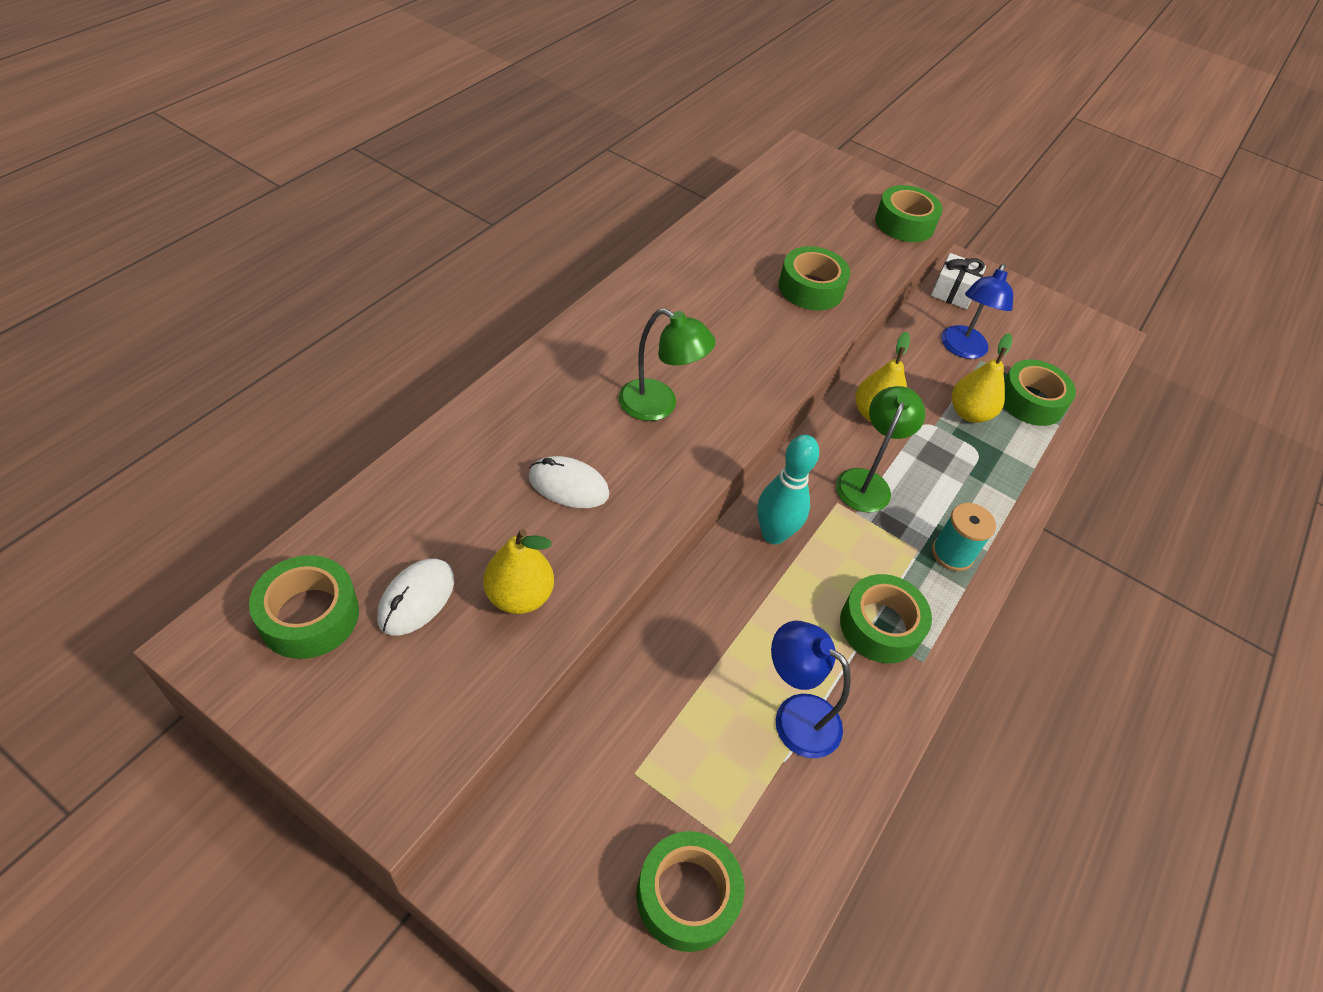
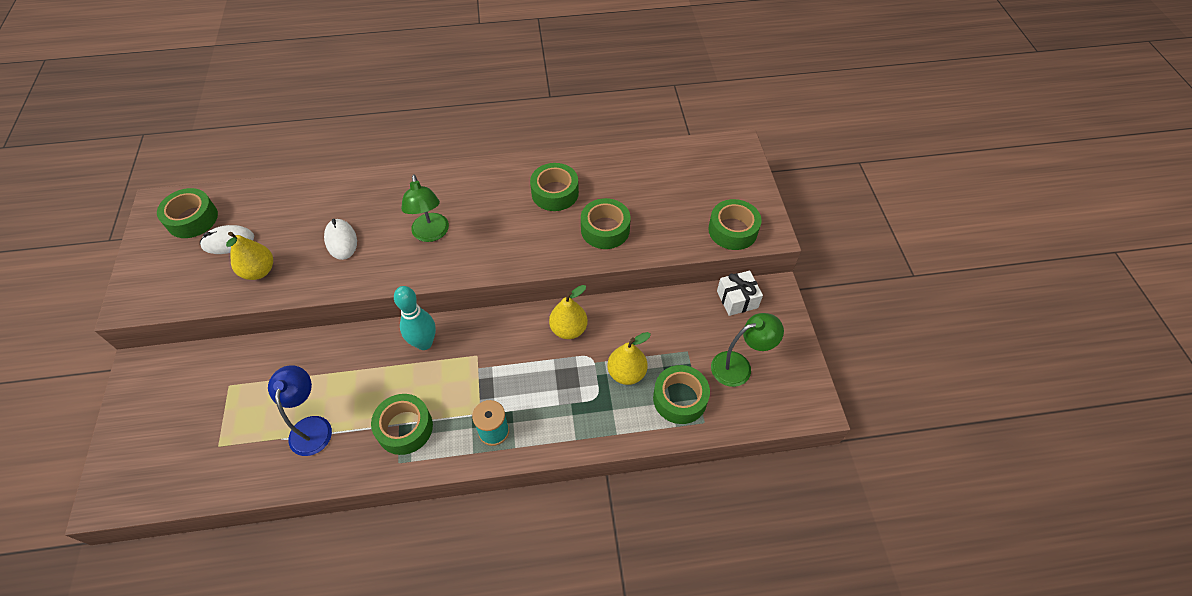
camera: 55 degrees right, 5 degrees up
green tape [636,831,744,952] -> green tape moved to [530,163,579,211]
green lamp [836,386,925,513] -> green lamp moved to [711,313,784,387]
blue lamp [941,264,1013,359] -> none

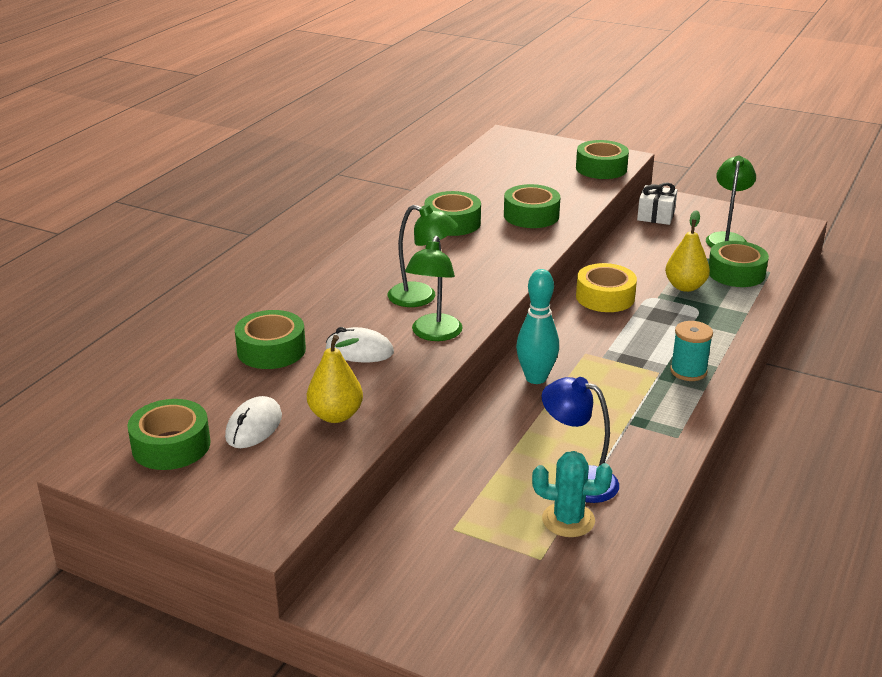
camera: 55 degrees left, 25 degrees down
green tape [371,394,433,455] -> green tape moved to [235,310,306,369]
yellow pear [549,285,588,339] -> yellow tape [576,263,637,312]
none -> green lamp [405,236,463,341]
none -> turquoise cactus [532,451,612,537]

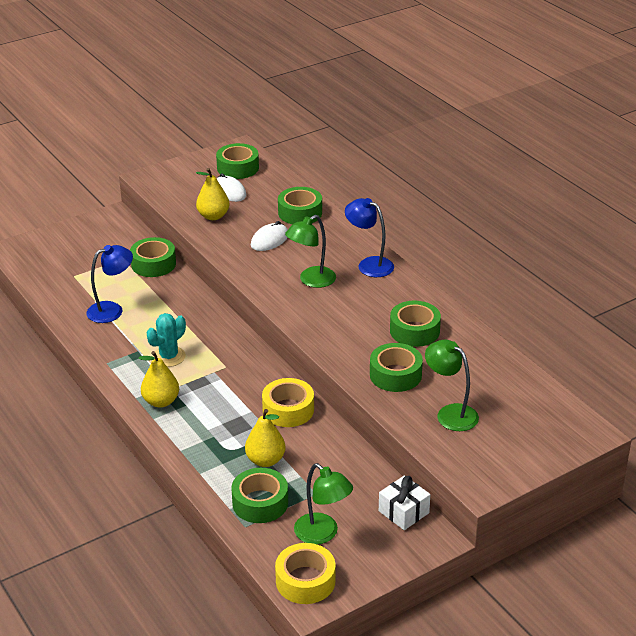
camera: 120 degrees right, 5 degrees up
green lamp [405,236,463,341] -> green lamp moved to [425,340,479,431]
turquoise bowling pin [516,269,559,384] -> none
turquoise cactus [532,451,612,537] -> turquoise cactus moved to [146,313,186,367]
green tape [576,140,629,179] -> green tape moved to [130,237,176,277]
turquoise spool [670,321,713,381] -> yellow pear [139,351,179,408]
none -> yellow tape [275,543,336,604]
none -> blue lamp [345,198,394,277]

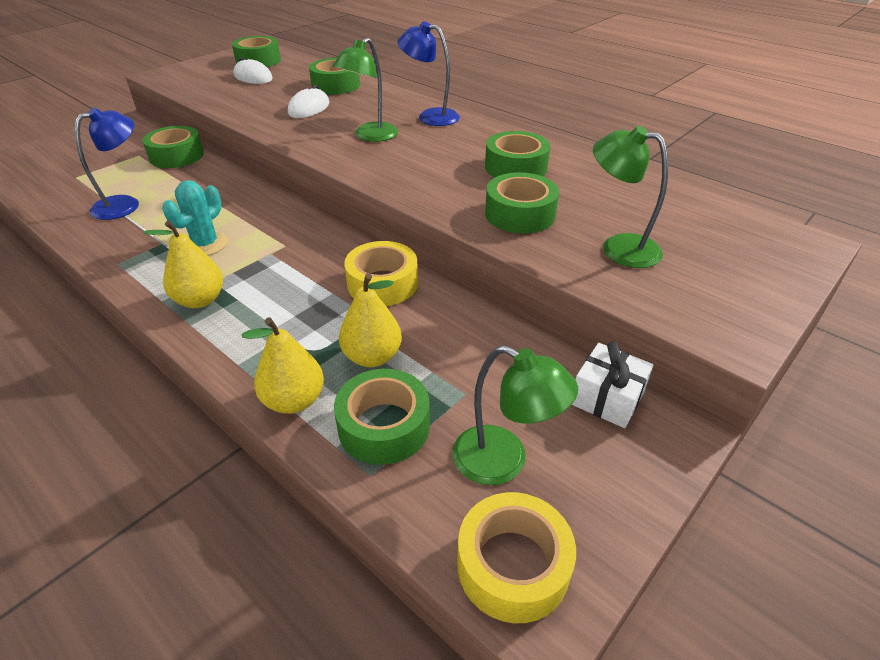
camera: 15 degrees left, 5 degrees up
yellow pear [196,168,230,220] -> yellow pear moved to [242,317,324,414]

